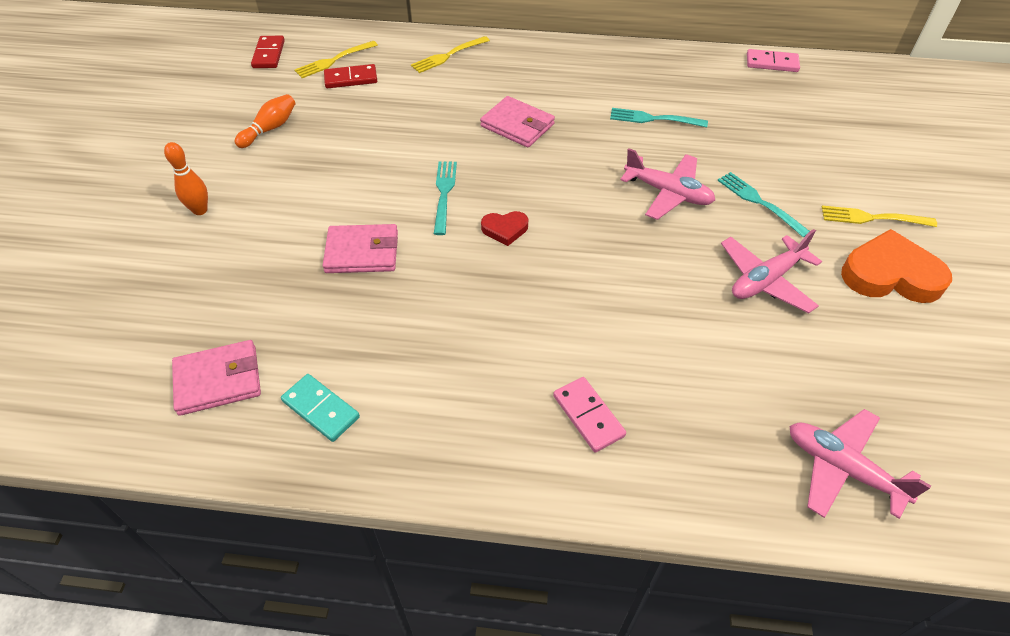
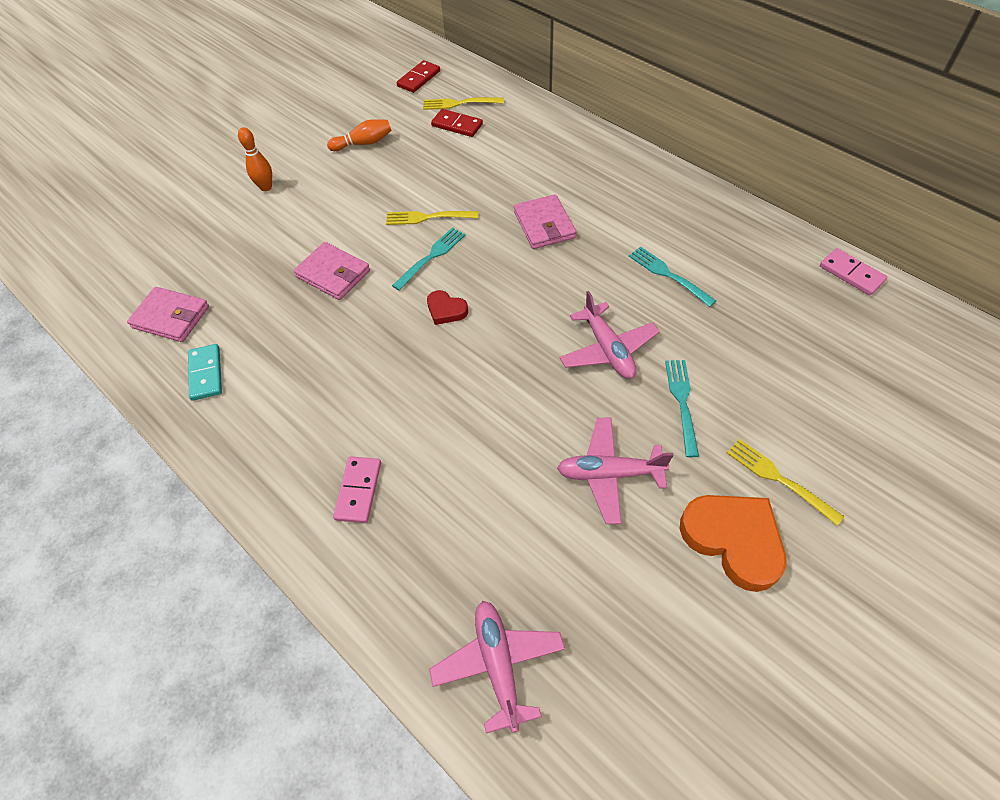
camera: 40 degrees right, 5 degrees up
yellow fork [411,36,490,73] -> yellow fork moved to [386,211,478,225]

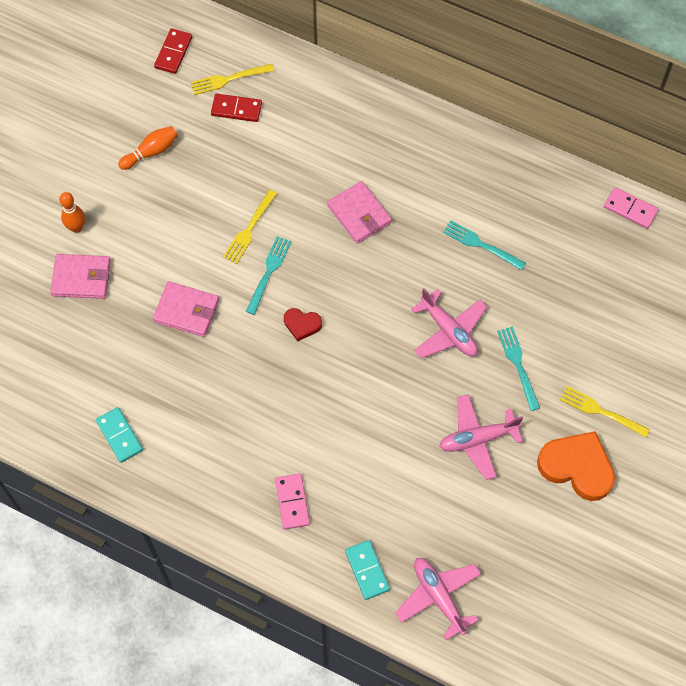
camera: 20 degrees left, 10 degrees up
pink wallet [127,287,209,342] -> pink wallet moved to [50,254,111,299]
yellow fork [386,211,478,225] -> yellow fork turned 45 degrees counterclockwise [223,189,277,264]
none -> turquoise domino [345,540,390,600]

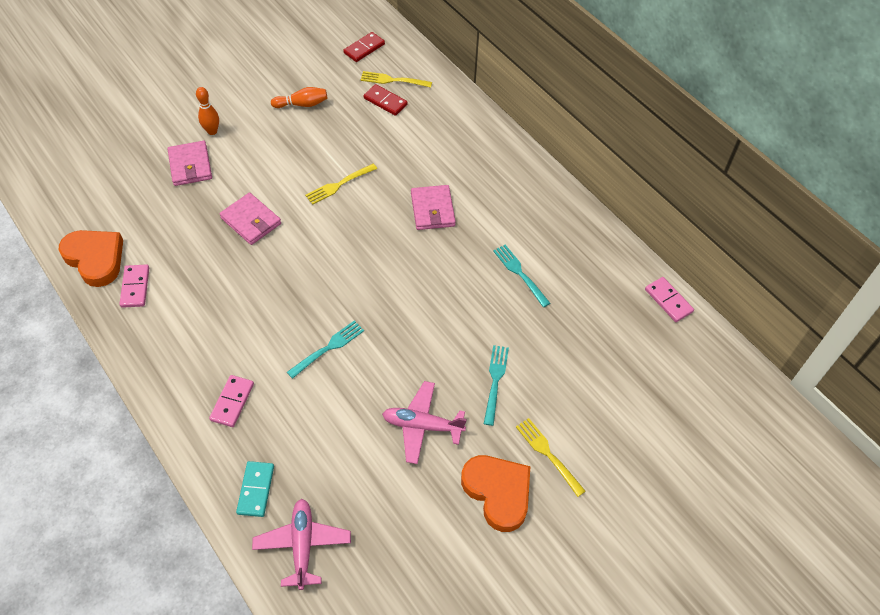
camera: 25 degrees right, 10 degrees down
pink wallet [50,254,111,299] -> pink wallet turned 45 degrees clockwise [168,141,212,186]
turquoise domino [96,407,143,463] -> pink domino [119,264,149,308]
turquoise fork [246,236,291,315] -> turquoise fork moved to [287,320,364,379]
red heart [284,308,322,341] -> none
pink plane [411,288,487,358] -> none
none -> orange heart [59,230,123,287]

